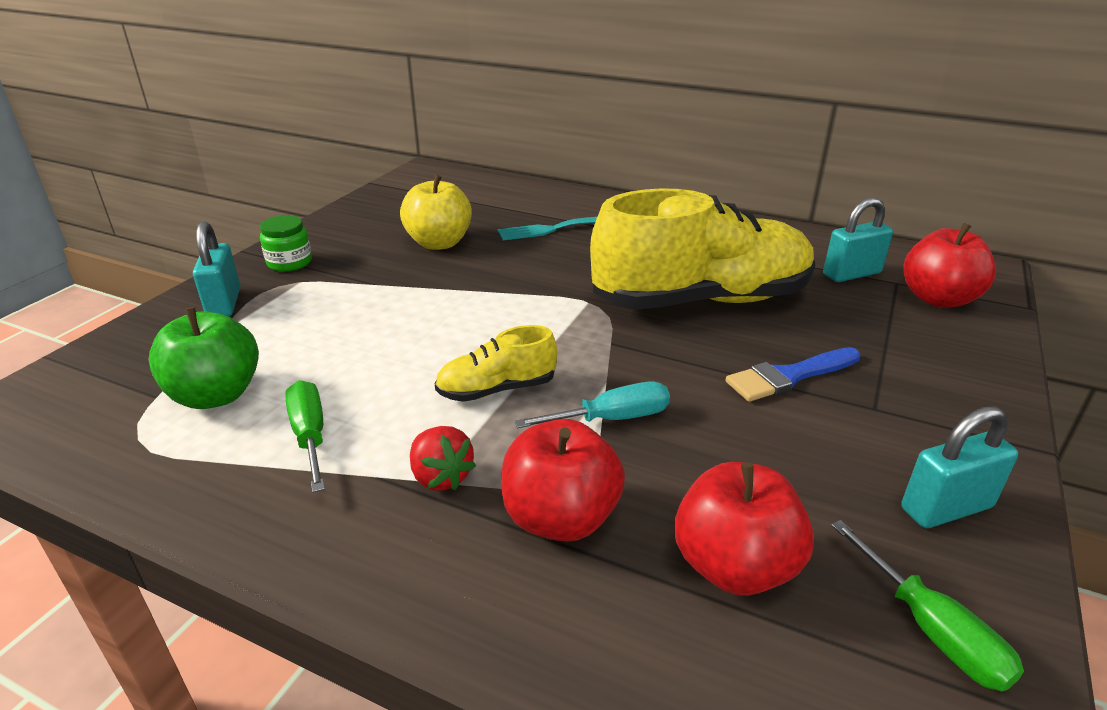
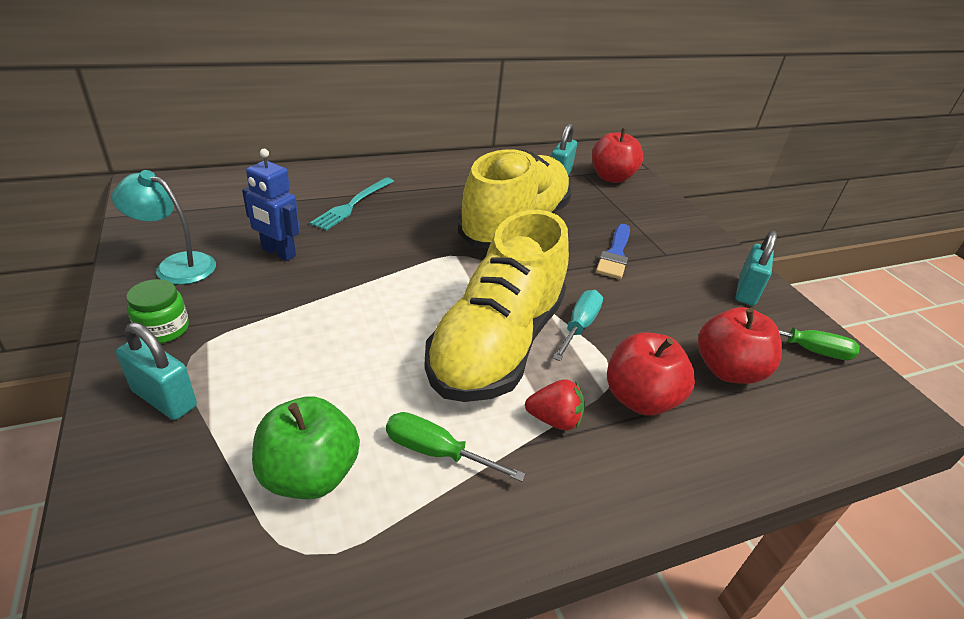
camera: 50 degrees left, 5 degrees up
yellow apple [400,175,472,250] -> blue robot [242,149,299,261]
yellow shoe [435,325,557,402] -> yellow shoe [424,210,569,402], size x2.24
none -> turquoise lamp [112,170,216,285]

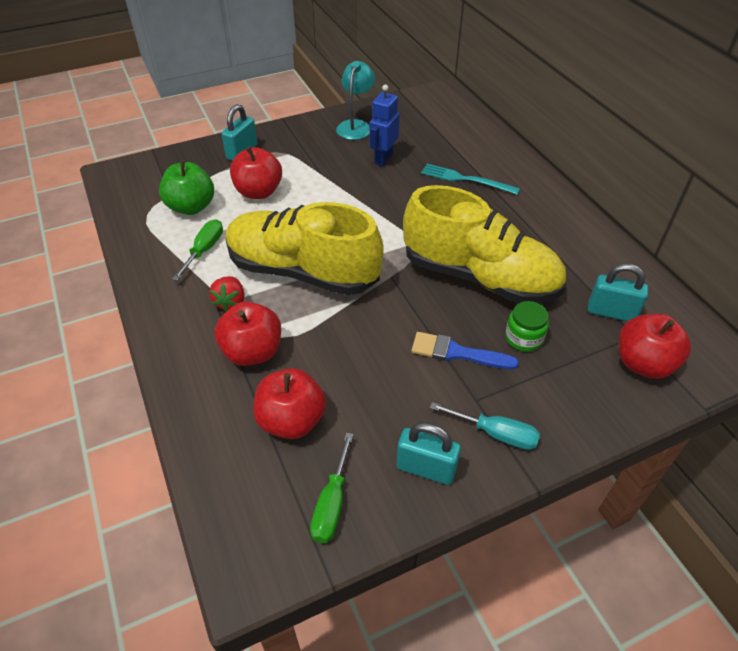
camera: 90 degrees right, 10 degrees up
green jar [126,279,189,343] -> green jar moved to [505,301,549,351]
turquoise screwdriver [553,290,603,361] -> turquoise screwdriver moved to [430,402,540,450]
none -> red apple [230,147,282,199]

